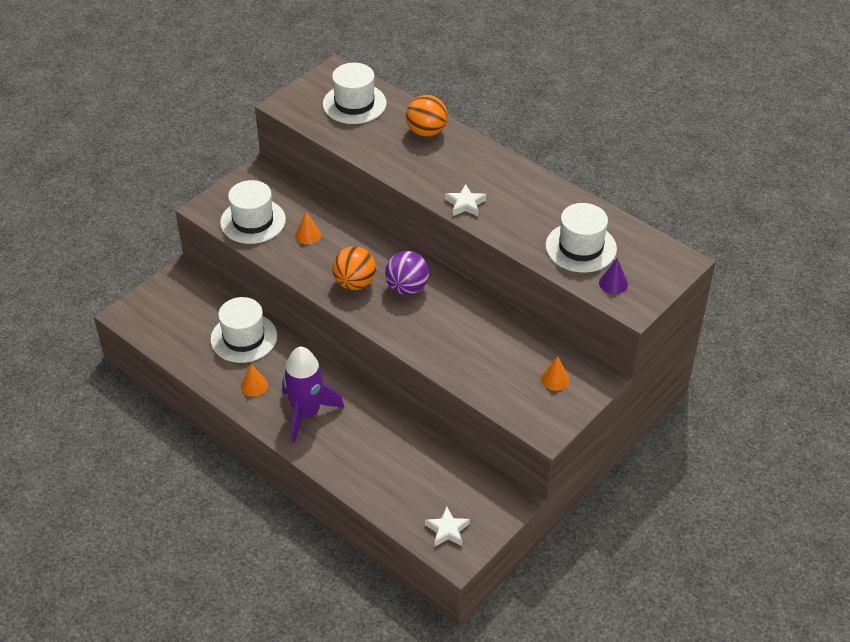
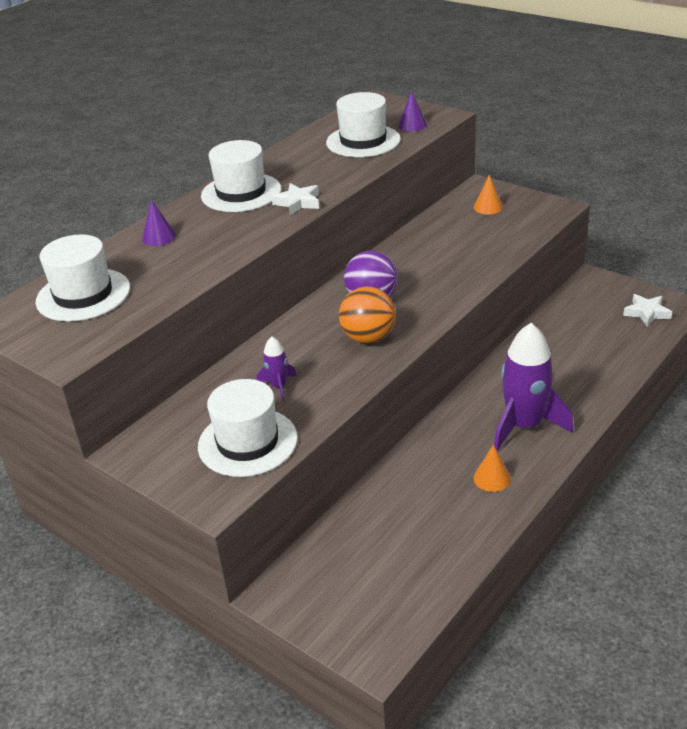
camera: 90 degrees left, 10 degrees down
white hat [210,297,277,363] -> white hat moved to [201,140,281,212]
orange cone [295,212,321,244] -> purple rocket [257,337,297,401]
orange ball [406,95,448,137] -> purple cone [142,200,176,246]

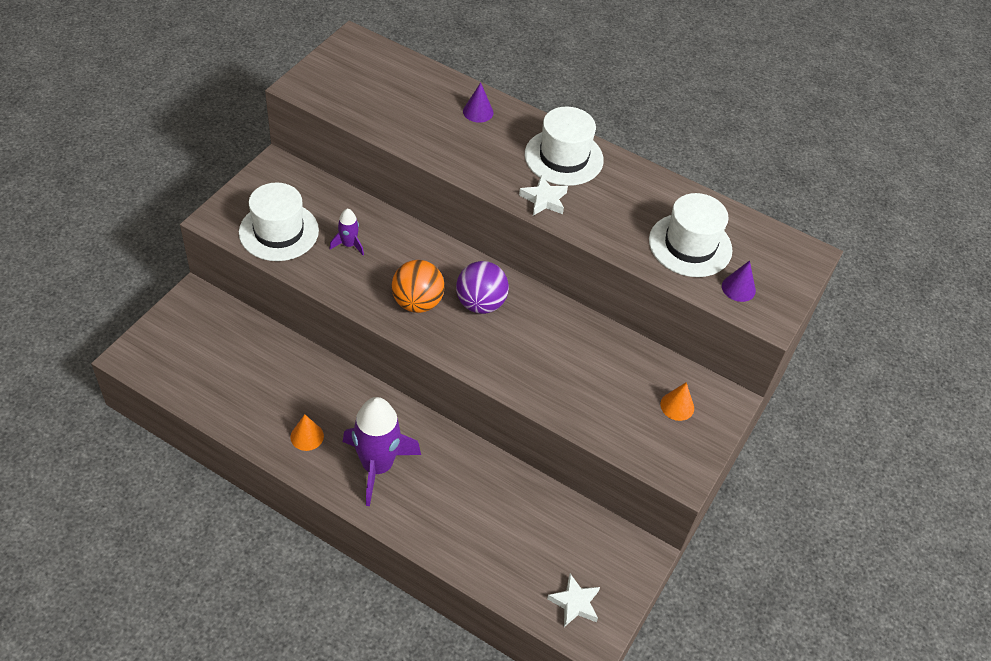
camera: 75 degrees right, 15 degrees up
white hat [35,234,130,322] -> none

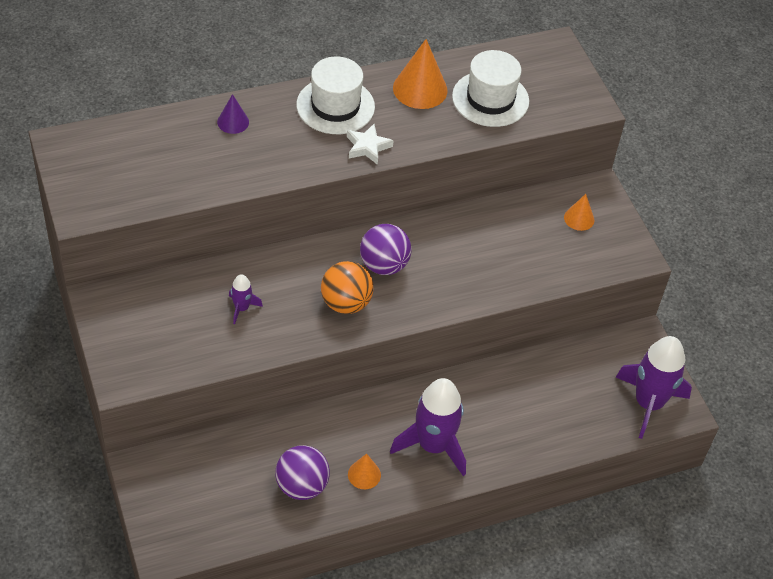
camera: 50 degrees left, 0 degrees up
white hat [239,183,319,261] -> none
white star [547,574,600,627] -> purple rocket [616,336,692,439]
purple cone [722,260,756,302] -> none
none -> purple ball [275,445,330,500]
none -> orange cone [393,39,447,109]

